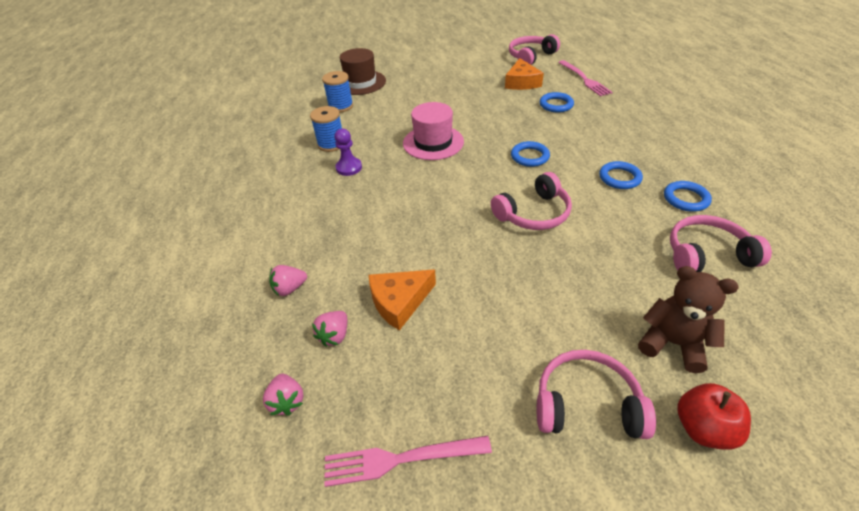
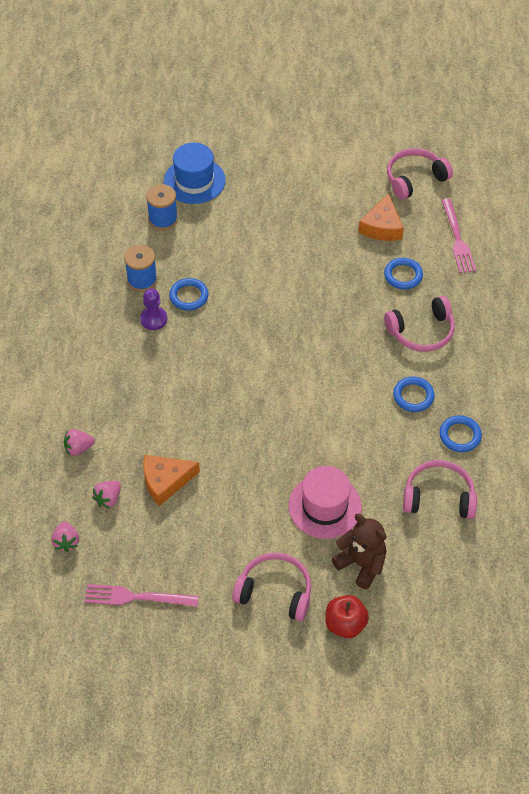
camera: 10 degrees right, 10 degrees up
brown hat [340,48,386,95] -> blue hat [164,143,226,204]
pink hat [403,102,464,160] -> pink hat moved to [288,466,362,539]
pink headphones [491,172,572,230] -> pink headphones moved to [384,296,455,352]
blue ring [511,141,550,167] -> blue ring moved to [169,278,209,311]

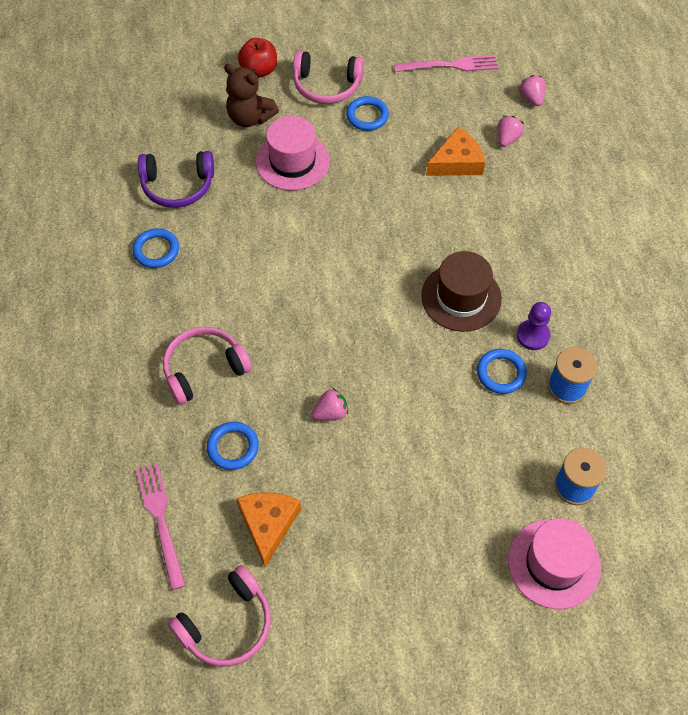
camera: 170 degrees right, 5 degrees up
pink strawberry [64,429,95,456] -> pink strawberry moved to [311,388,348,421]
blue hat [164,143,226,204] -> pink hat [508,518,601,609]
blue ring [393,377,435,412] -> blue ring moved to [346,96,389,131]
pink headphones [403,460,477,519] -> purple headphones [138,151,214,208]
none -> brown hat [421,251,502,332]

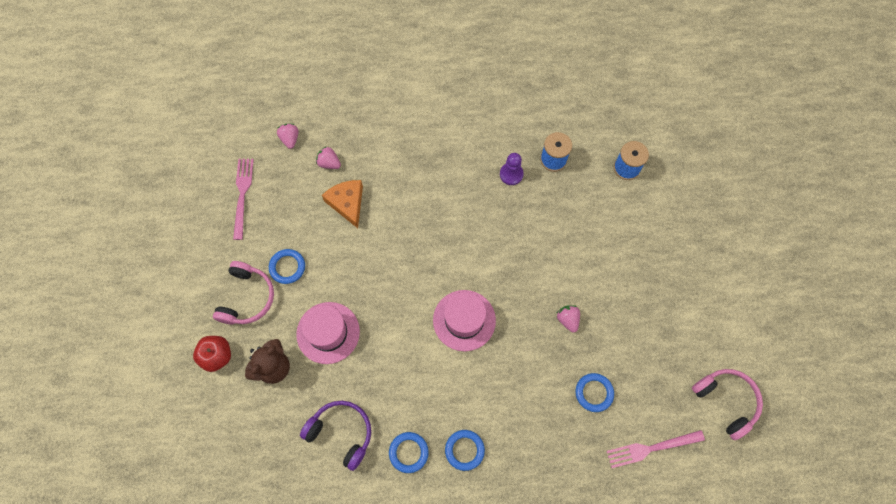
camera: 85 degrees left, 10 degrees up
purple headphones [138,151,214,208] -> purple headphones turned 60 degrees counterclockwise [300,401,371,471]
pink headphones [163,327,252,405] -> none
orange cheese [236,492,301,567] -> none
brown hat [421,251,502,332] -> none
blue ring [477,349,527,394] -> blue ring moved to [445,430,485,471]
pink hat [508,518,601,609] -> pink hat moved to [433,290,496,351]
pink strawberry [519,75,546,106] -> pink strawberry turned 90 degrees clockwise [277,124,298,149]

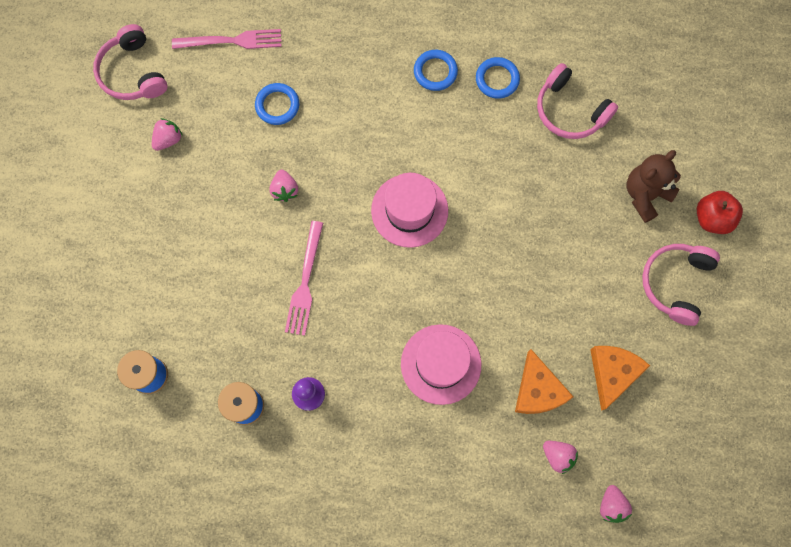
camera: 170 degrees left, 5 degrees up
pink fork [233,159,254,240] -> pink fork moved to [285,221,323,336]
blue ring [269,249,305,284] -> none
pink hat [296,302,360,364] -> pink hat moved to [401,324,481,405]
purple headphones [300,401,371,471] -> pink headphones [537,63,618,139]
none -> pink strawberry [152,118,183,151]
none -> orange cheese [590,346,650,411]

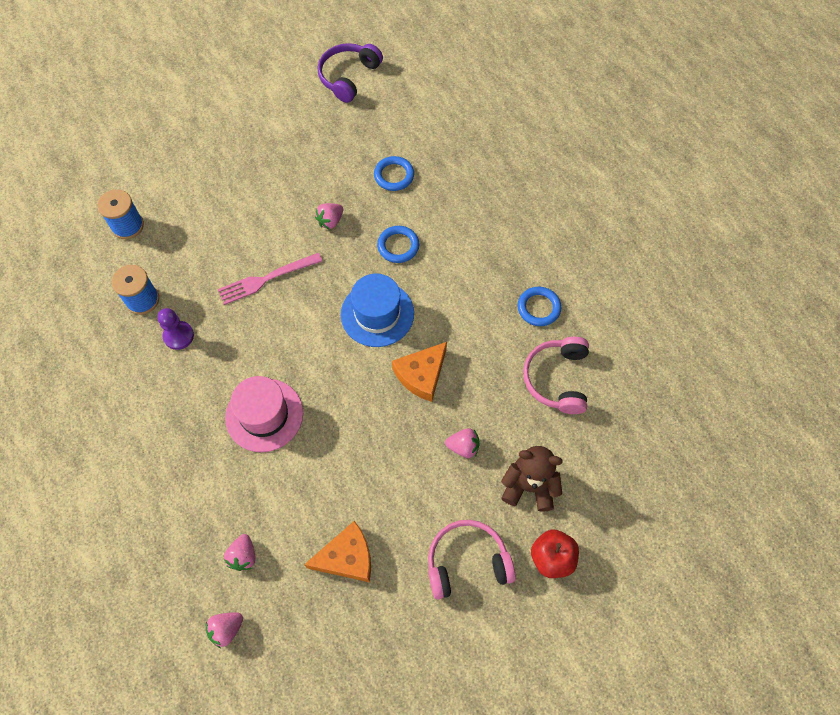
camera: 55 degrees right, 10 degrees down
pink headphones [93,24,167,100] -> purple headphones [318,43,383,103]
pink strawberry [152,118,183,151] -> pink strawberry moved to [445,428,480,458]
pink fork [172,29,282,49] -> none
pink hat [371,173,448,248] -> blue hat [341,274,414,347]
blue ring [414,50,458,91] -> blue ring moved to [377,226,419,263]
orange cheese [515,349,574,414] -> orange cheese moved to [392,342,447,402]

